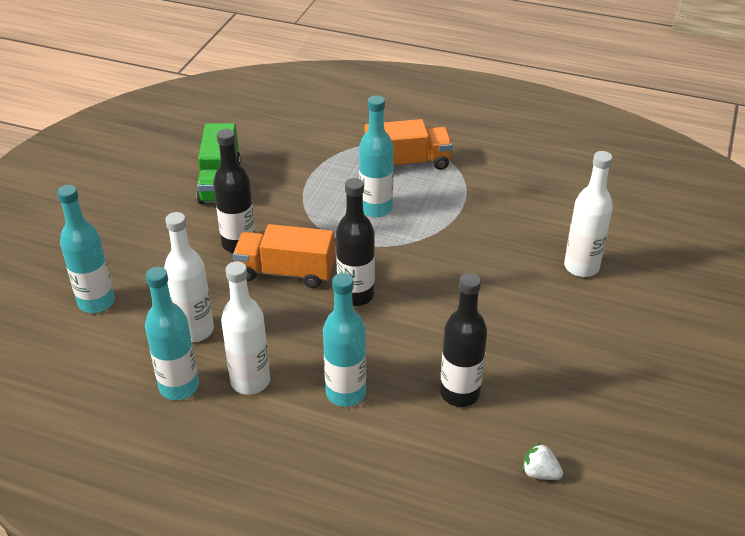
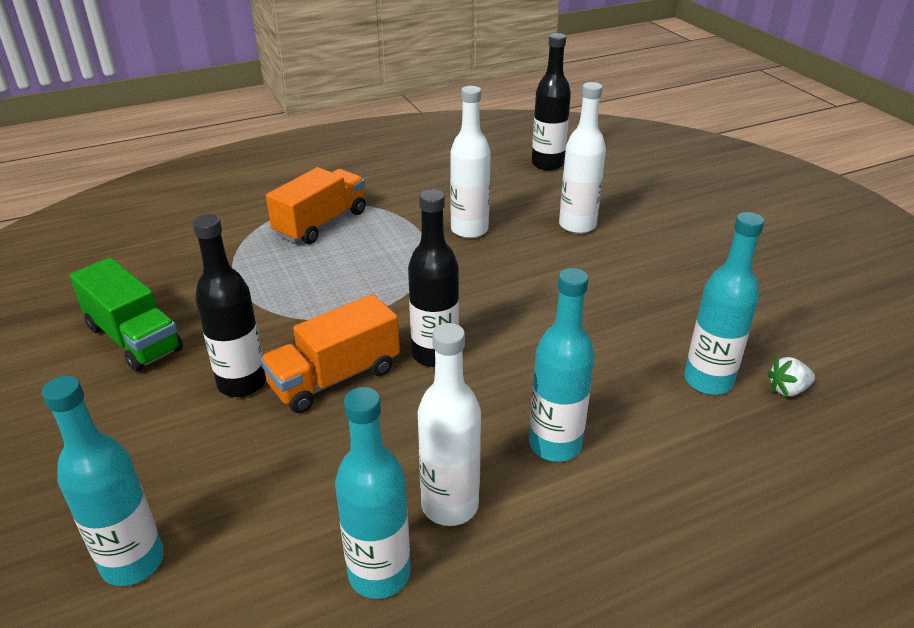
camera: 45 degrees left, 5 degrees down
white bottle [164,212,214,342] -> white bottle moved to [450,86,491,238]
turquoise bottle [359,95,394,217] -> turquoise bottle moved to [684,212,764,395]
black bottle [440,273,487,407] -> black bottle moved to [532,33,571,171]

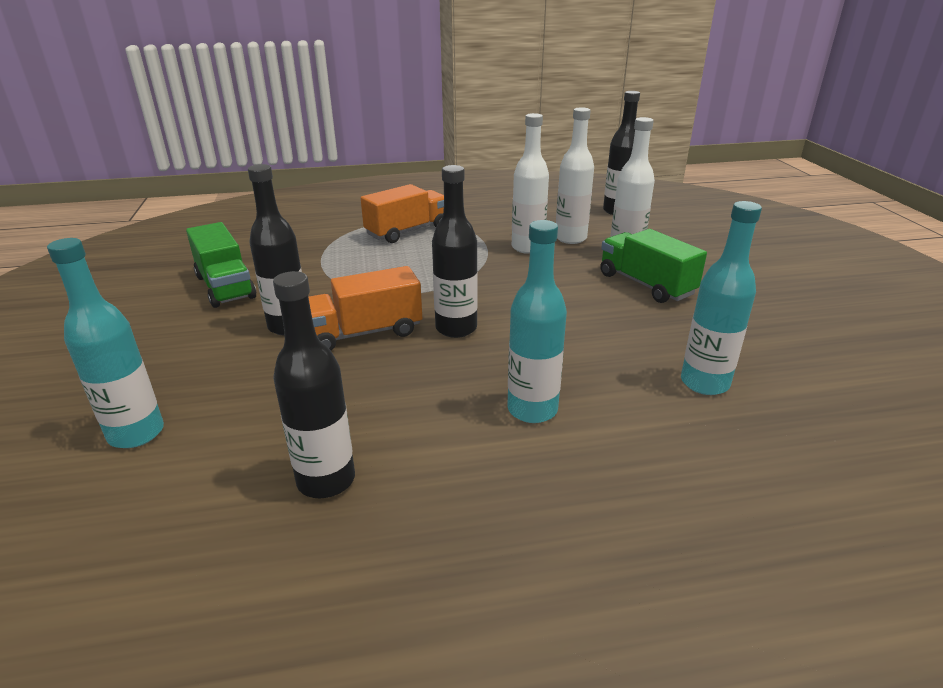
camera: 15 degrees right, 5 degrees down
turquoise bottle [335,387,411,599] -> black bottle [273,271,355,498]
white bottle [418,323,481,526] -> white bottle moved to [556,107,594,244]
white strawberry [767,357,815,396] -> none
none -> green truck [600,229,707,303]

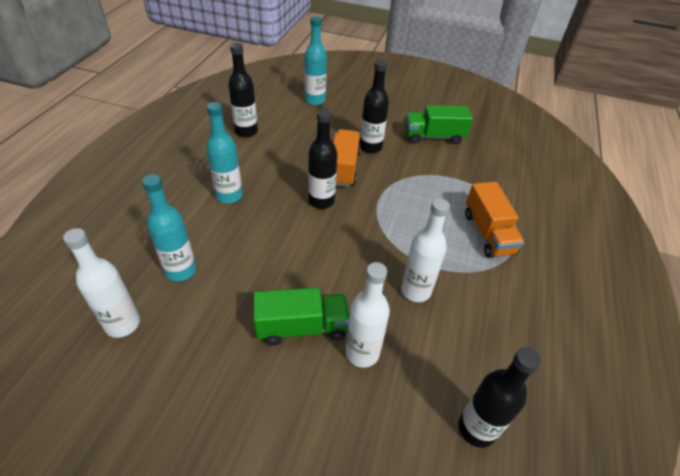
camera: 115 degrees right, 15 degrees up
white bottle [556,107,594,244] -> white bottle moved to [63,228,140,338]

